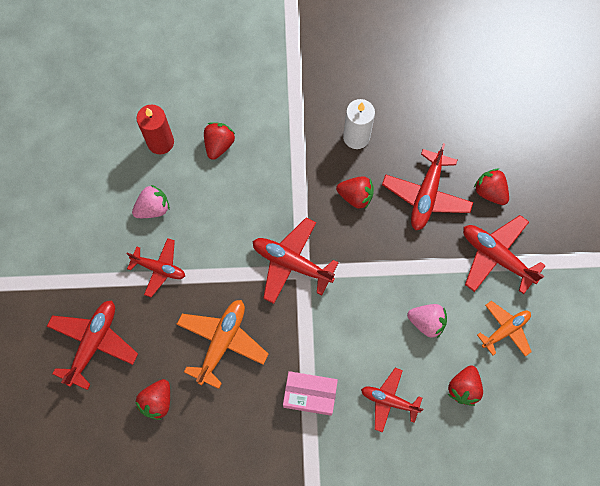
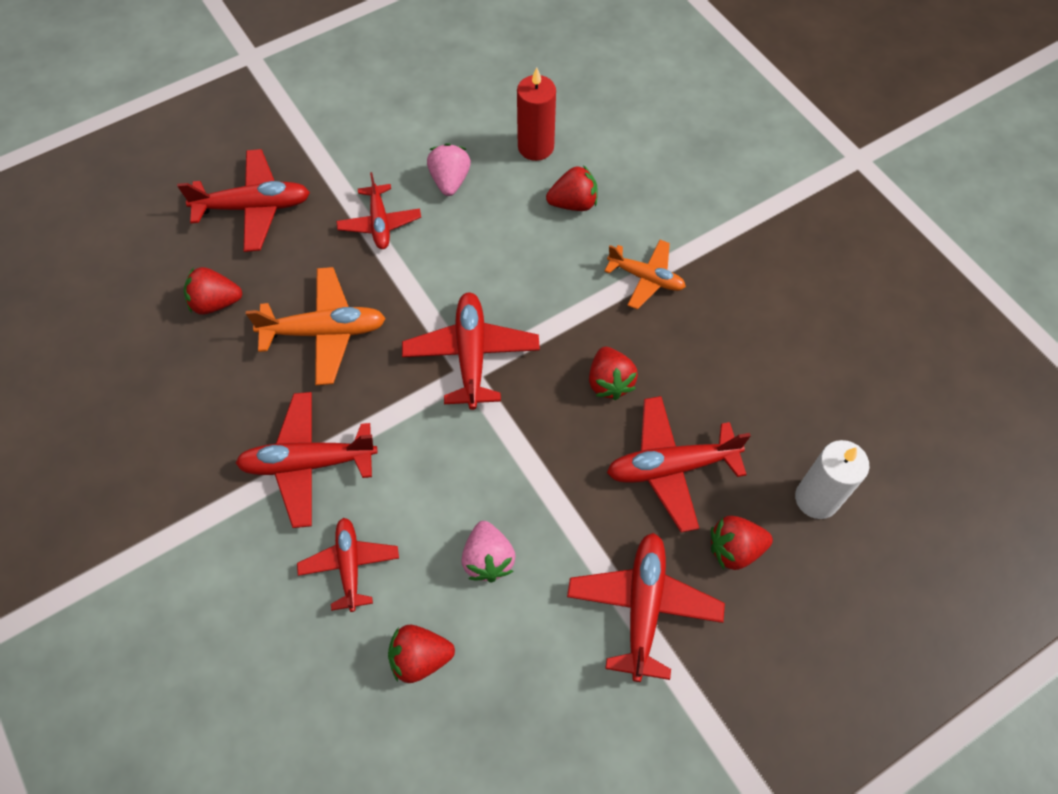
camera: 60 degrees right, 10 degrees down
pink strawberry [132,185,170,218] -> pink strawberry turned 120 degrees counterclockwise [427,143,471,196]
pink box [283,371,338,416] -> red plane [236,392,378,528]
white candle [343,99,375,149] -> white candle moved to [795,440,869,519]
red strawberry [474,169,509,205] -> red strawberry turned 120 degrees counterclockwise [711,515,773,570]
orange plane [477,301,532,357] -> orange plane moved to [604,240,686,310]

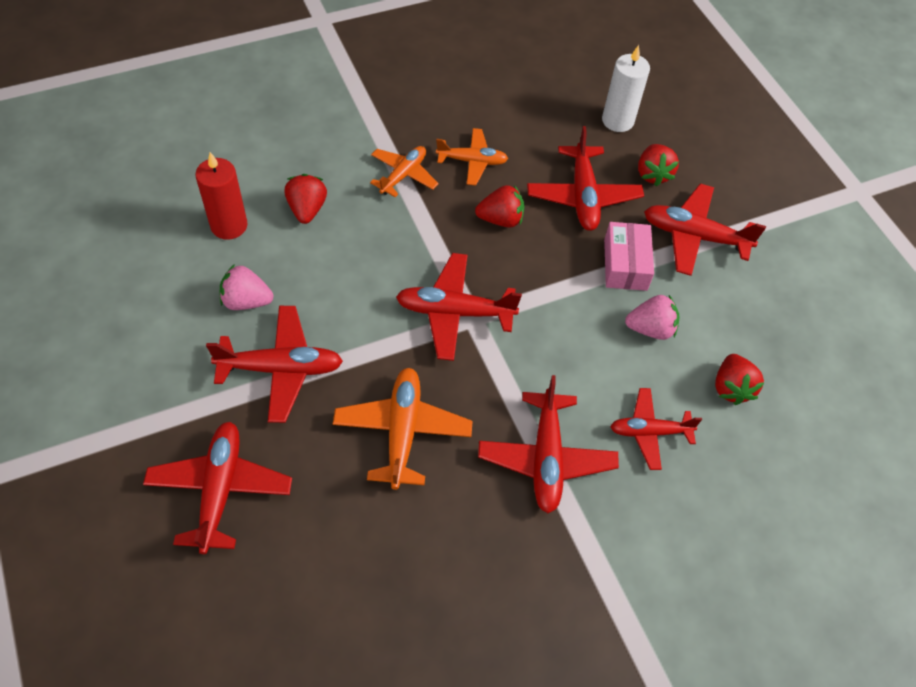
camera: 85 degrees left, 5 degrees down
red strawberry [184,267,242,315] -> none
red plane [336,172,421,249] -> red plane [206,306,343,423], size x1.51
none -> orange plane [436,128,508,185]
none -> pink box [604,222,654,291]

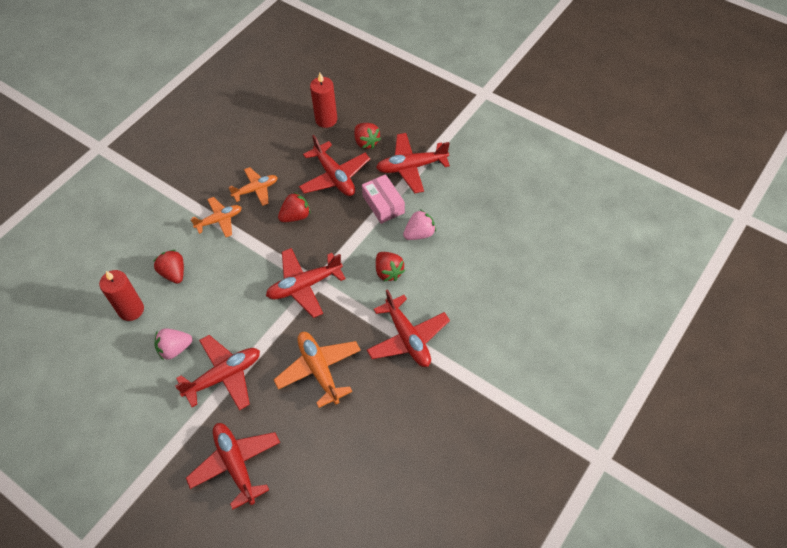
camera: 25 degrees left, 0 degrees up
orange plane [370,146,439,197] -> orange plane turned 60 degrees clockwise [190,197,242,237]
white candle [602,45,650,132] -> red candle [310,73,337,128]
red plane [610,388,702,470] -> none
red strawberry [715,354,764,405] -> red strawberry moved to [376,252,405,282]

